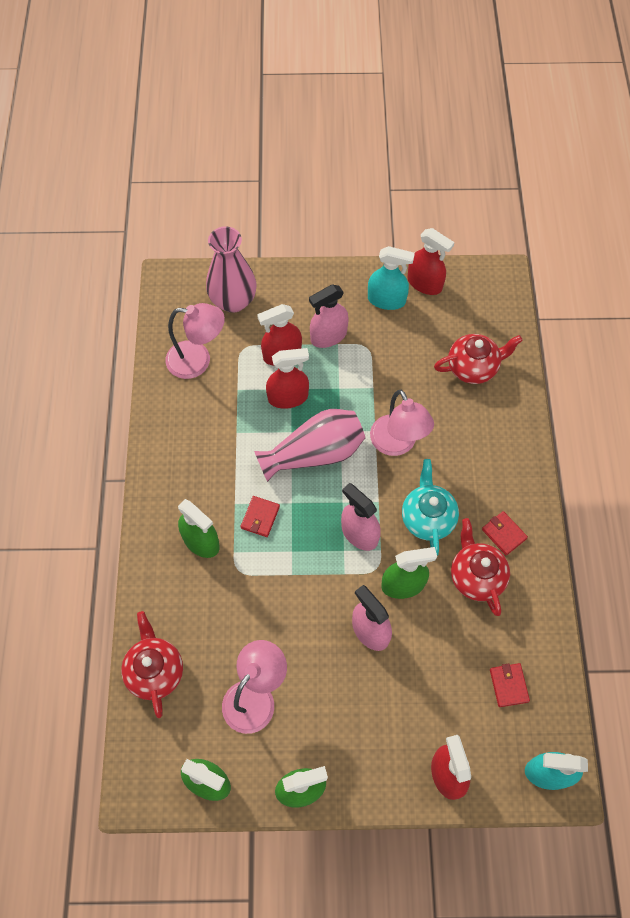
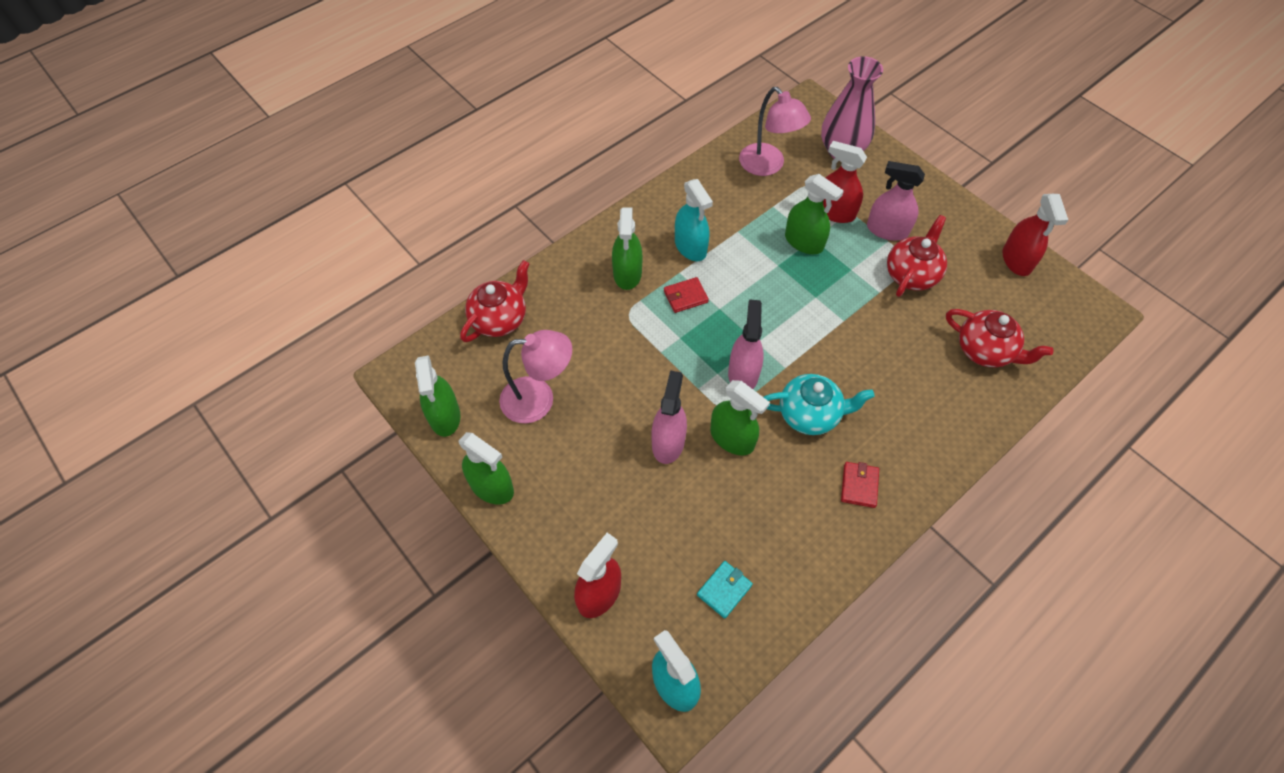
camera: 50 degrees right, 5 degrees down
pink vase [254,409,365,482] -> none
red spray bottle [266,348,309,409] -> green spray bottle [785,174,844,254]
turquoise spray bottle [368,246,415,310] -> turquoise spray bottle moved to [675,179,713,261]
pink lamp [370,390,434,456] -> none
turquoise teapot [402,459,459,555] -> turquoise teapot turned 45 degrees clockwise [764,374,875,435]
red teapot [451,518,510,616] -> red teapot moved to [887,215,947,297]
red wallet [490,663,530,707] -> turquoise wallet [697,561,753,619]

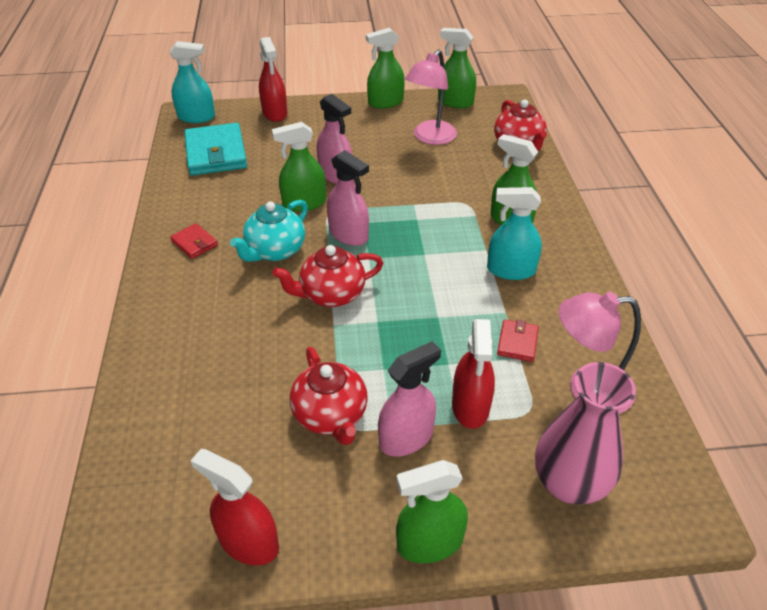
camera: 125 degrees right, 15 degrees down
red wallet [664,277,709,313] -> red wallet moved to [497,319,539,362]
turquoise wallet [697,561,753,619] -> turquoise wallet [184,123,247,175], size x2.06
green spray bottle [785,174,844,254] -> green spray bottle moved to [396,460,468,563]
red spray bottle [823,141,867,223] -> red spray bottle turned 120 degrees clockwise [452,319,495,429]
red teapot [946,309,1053,368] -> red teapot moved to [272,245,383,307]

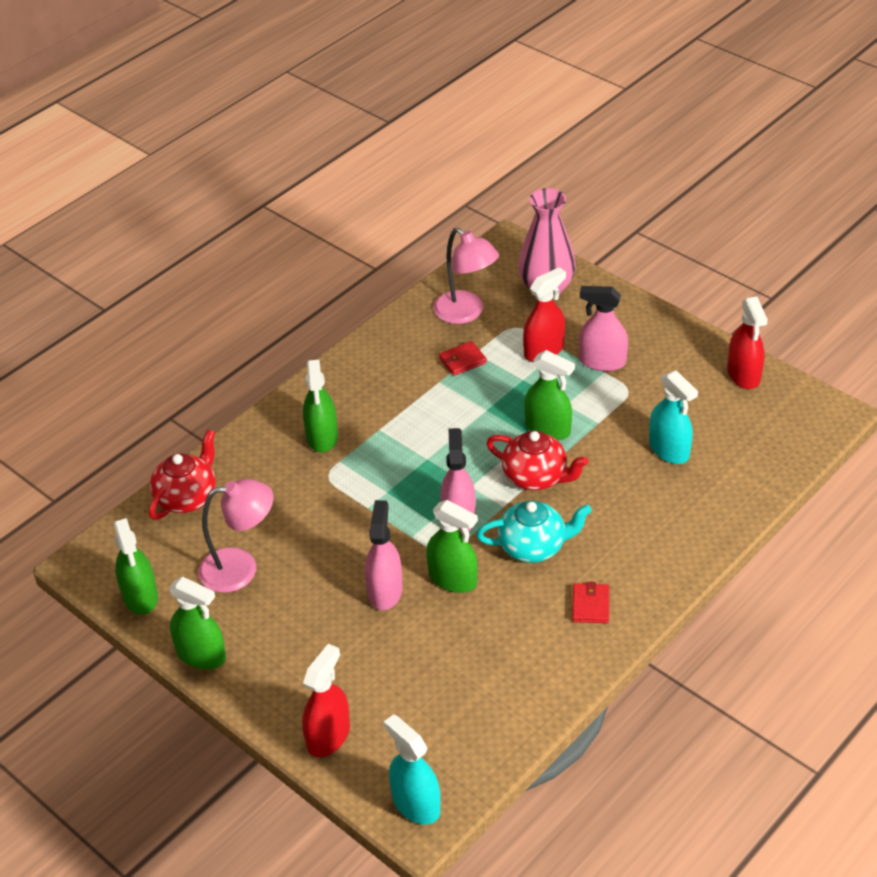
camera: 130 degrees left, 0 degrees up
turquoise wallet [184,123,247,175] -> none
red teapot [290,347,368,445] -> none
green spray bottle [396,460,468,563] -> green spray bottle moved to [524,350,575,440]
turquoise spray bottle [487,187,542,280] -> turquoise spray bottle moved to [649,370,698,464]

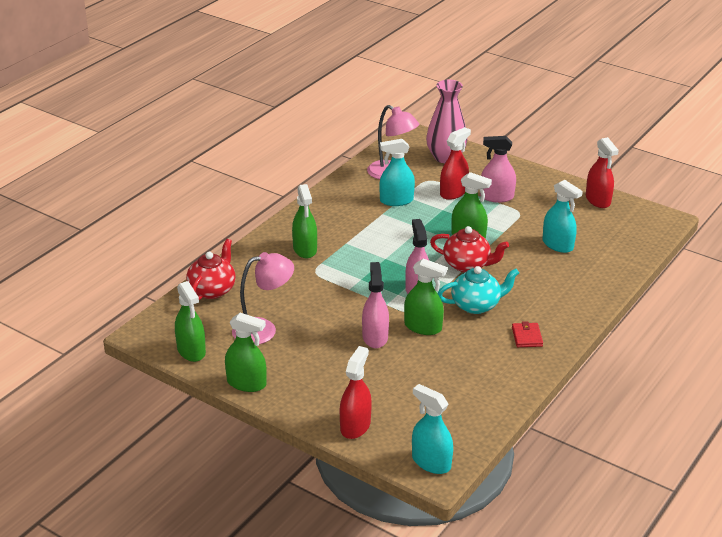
camera: 10 degrees left, 10 degrees down
red wallet [439,341,487,376] -> turquoise spray bottle [380,139,415,206]

